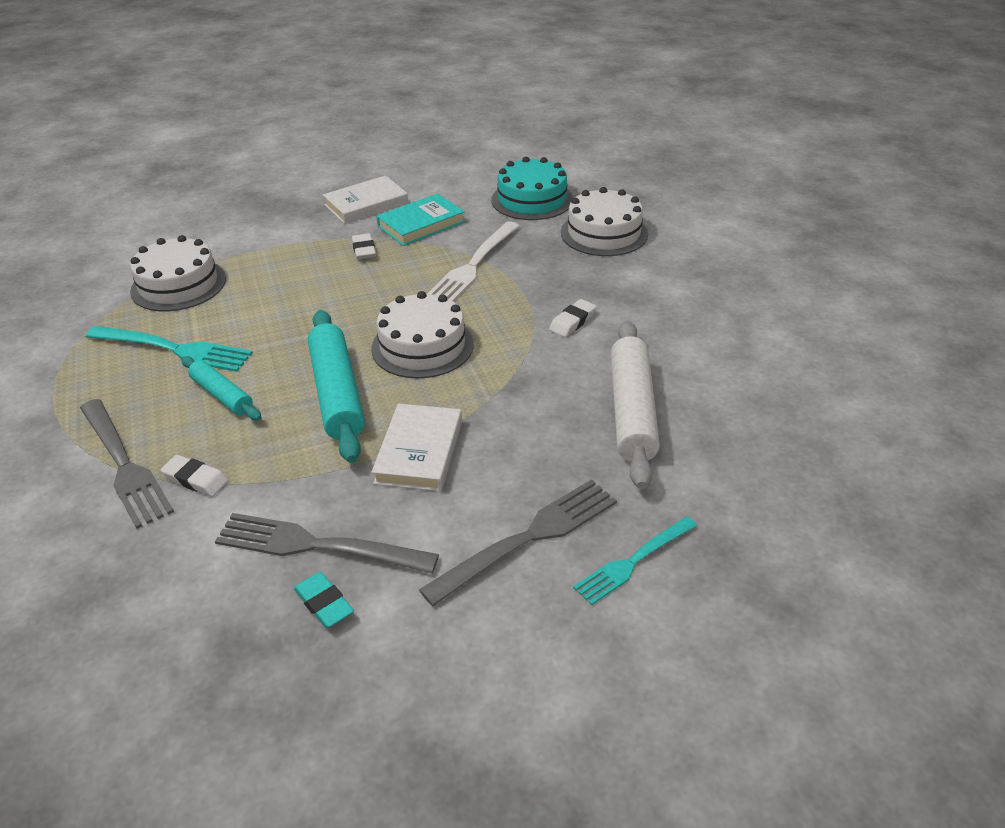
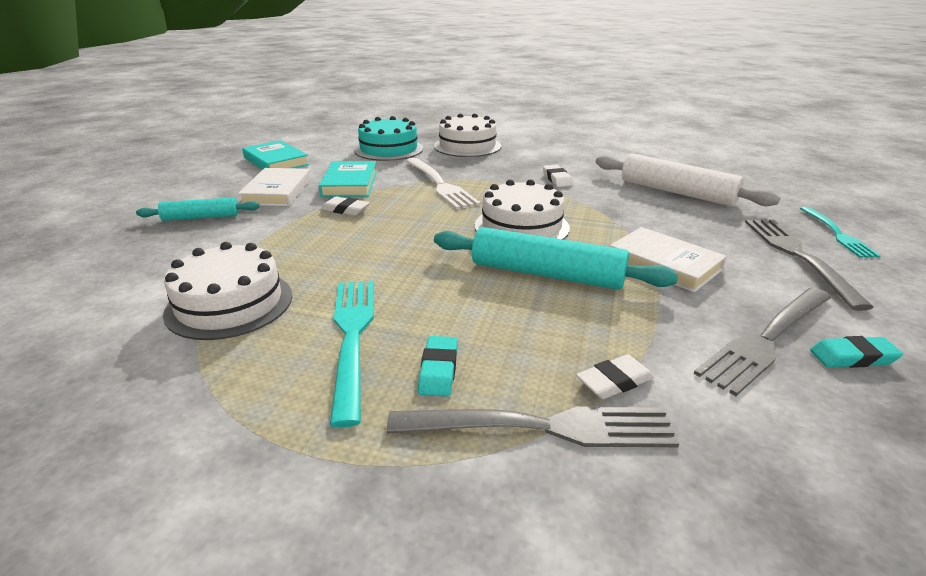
camera: 55 degrees left, 10 degrees down
turquoise fork [86,326,253,372] -> turquoise fork turned 60 degrees counterclockwise [330,281,374,428]
turquoise rolling pin [181,356,262,421] -> turquoise rolling pin moved to [136,198,260,221]
none -> turquoise book [242,140,309,170]
none -> turquoise eraser [418,336,458,397]

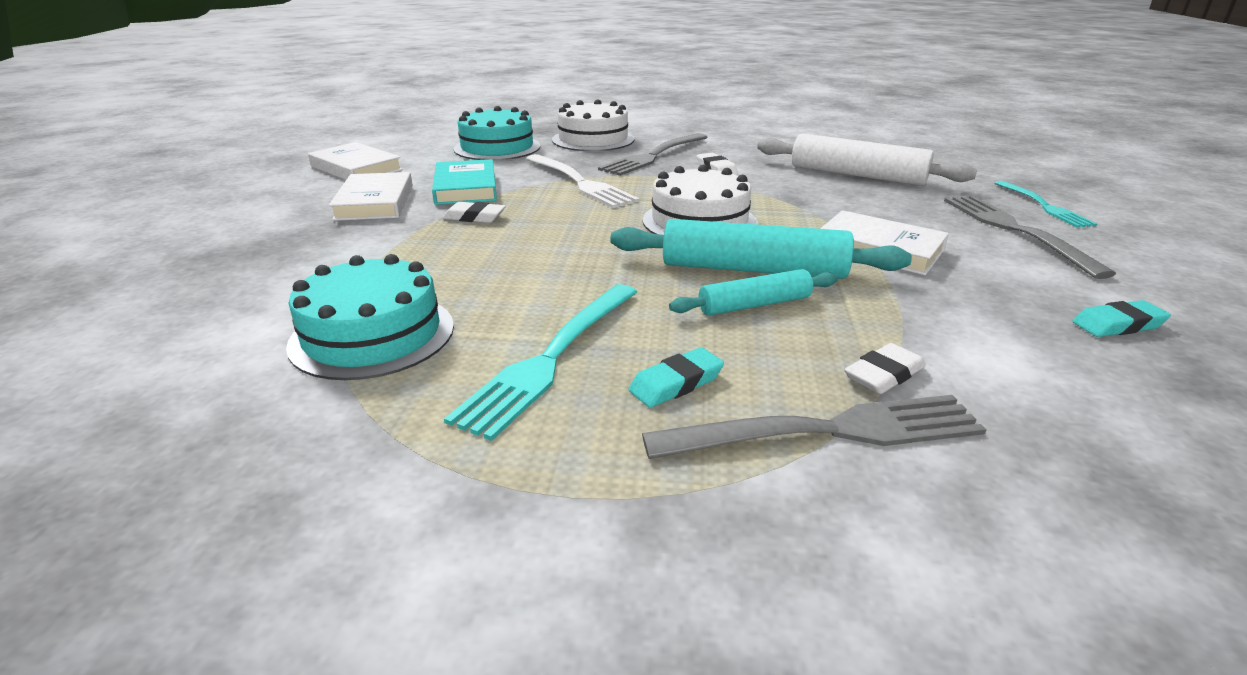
camera: 10 degrees left, 0 degrees up
turquoise rolling pin [136,198,260,221] -> turquoise rolling pin moved to [669,269,838,316]
white cake [163,242,292,340] -> turquoise cake [286,254,454,380]
turquoise book [242,140,309,170] -> white book [308,142,403,180]
turquoise fork [330,281,374,428] -> turquoise fork turned 135 degrees counterclockwise [444,284,637,441]
turquoise eraser [418,336,458,397] -> turquoise eraser turned 60 degrees clockwise [628,347,724,408]
grey fork [694,287,832,396] -> grey fork moved to [598,133,708,176]

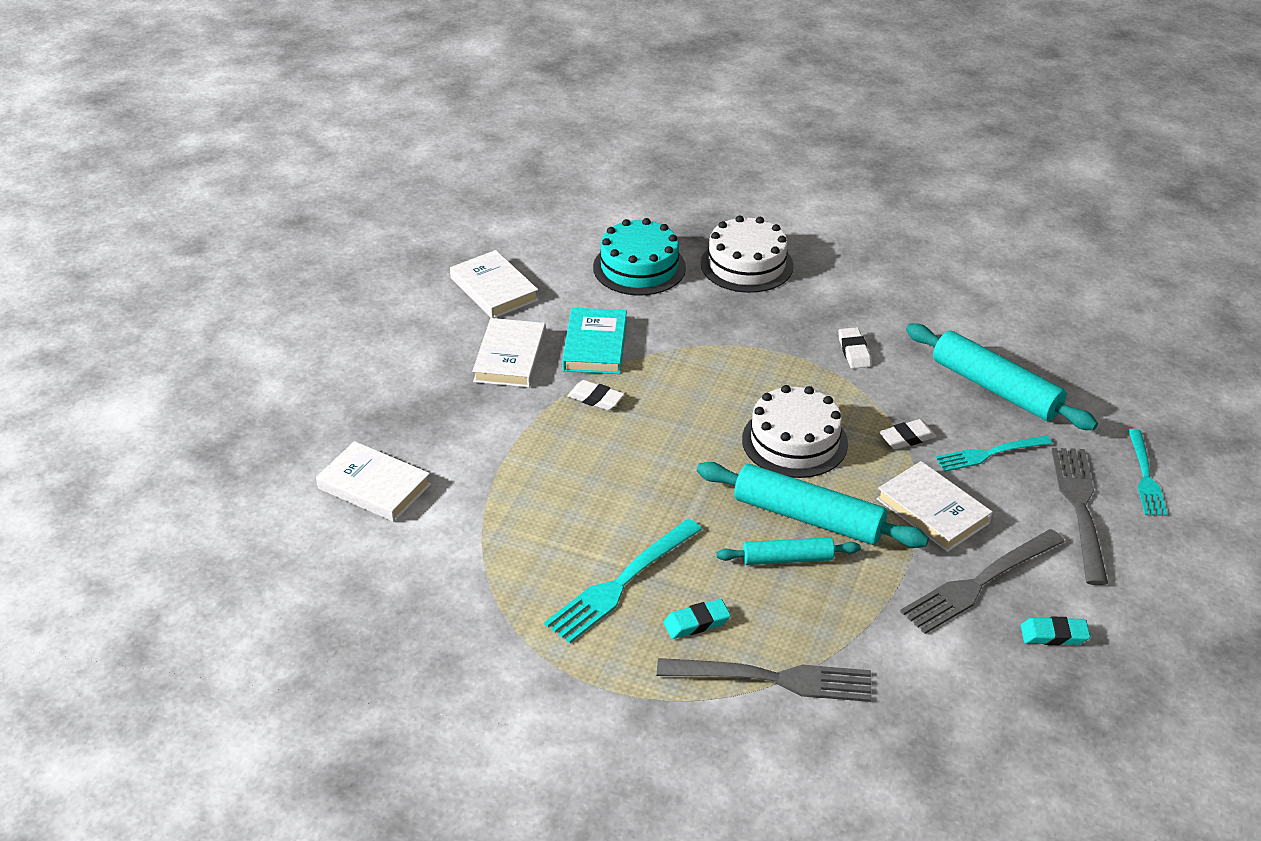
camera: 15 degrees right, 10 degrees up
turquoise cake [286,254,454,380] -> none
white fork [526,154,639,208] -> none
grey fork [598,133,708,176] -> grey fork moved to [900,529,1065,634]
white rolling pin [757,133,977,186] -> turquoise rolling pin [906,323,1098,430]
white eraser [844,343,926,394] -> white eraser moved to [879,419,937,449]
none -> white book [316,441,431,522]
none -> turquoise fork [936,435,1052,472]

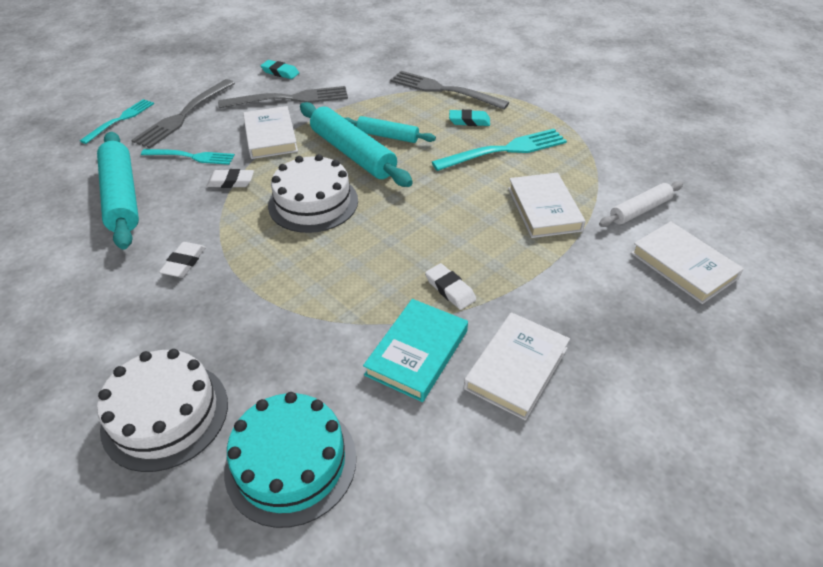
camera: 155 degrees left, 5 degrees up
white book [450,250,539,318] -> white book moved to [508,173,586,238]
none -> white rolling pin [599,181,683,227]

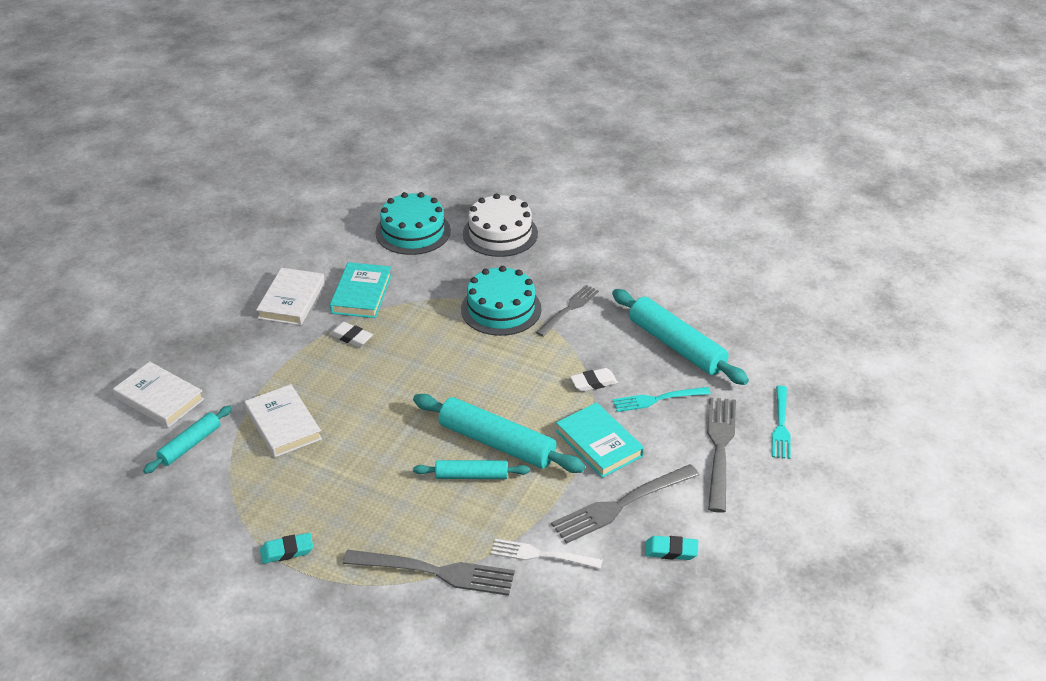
camera: 160 degrees right, 5 degrees down
white eraser [159,242,206,278] -> grey fork [536,285,599,336]
white book [243,106,298,159] -> turquoise book [556,402,644,478]
white cake [268,154,358,233] -> none
turquoise fork [432,129,567,171] -> none
turquoise eraser [449,109,490,126] -> turquoise eraser moved to [260,533,313,564]
white rolling pin [599,181,683,227] -> turquoise rolling pin [143,405,232,474]
none -> turquoise cake [461,266,541,336]
none -> white fork [491,539,603,569]

